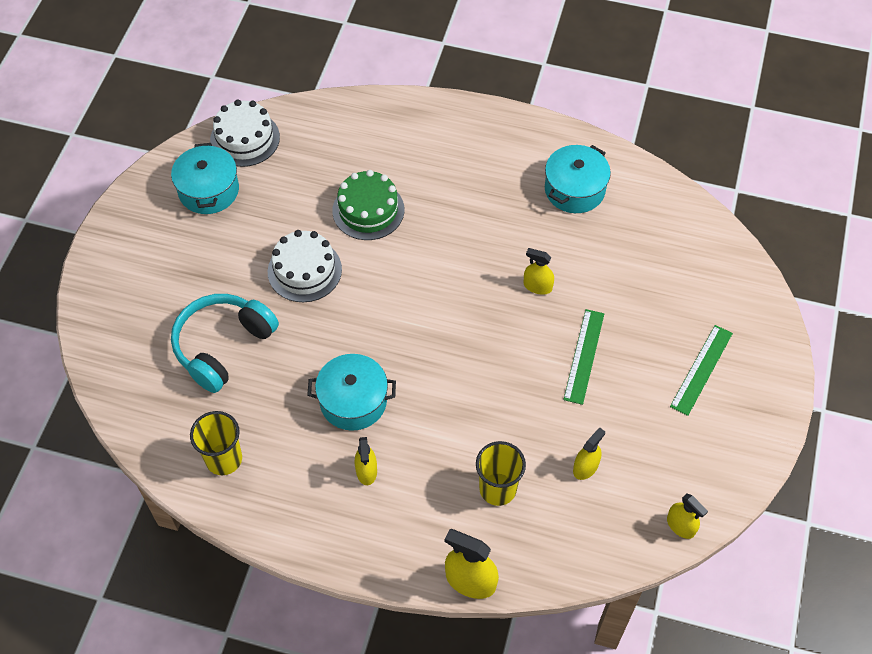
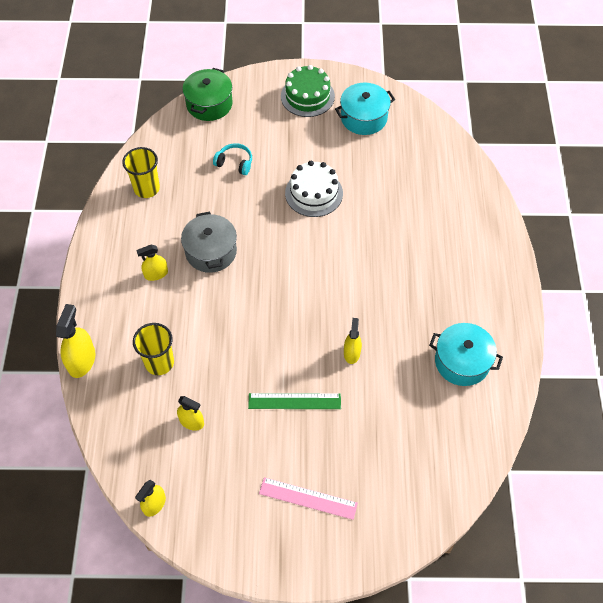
camera: 75 degrees right, 0 degrees up
turquoise headphones [171,294,279,393] -> turquoise headphones [213,143,252,175], size x0.51
white cake [210,99,280,167] -> none
turquoise pot [307,354,396,431] -> grey pot [181,212,237,273]
green cake [332,170,404,240] -> green cake moved to [281,65,335,117]
green ruler [670,325,733,416] -> pink ruler [259,477,358,520]
none -> green pot [182,68,233,121]

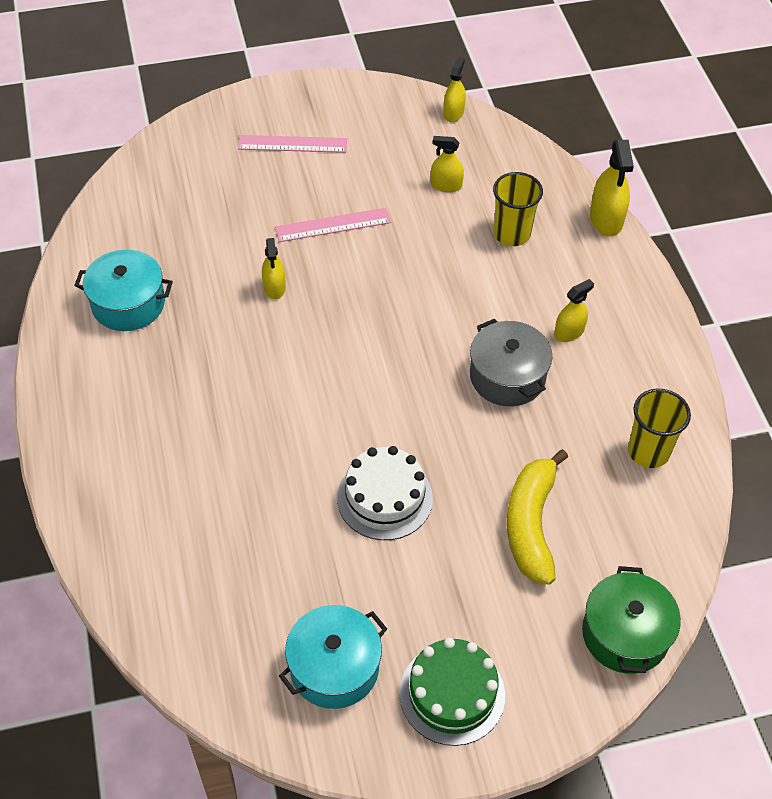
camera: 165 degrees right, 5 degrees down
turquoise headphones [213,143,252,175] -> yellow banana [507,449,568,585]
green ruler [248,393,341,409] -> pink ruler [275,208,391,242]

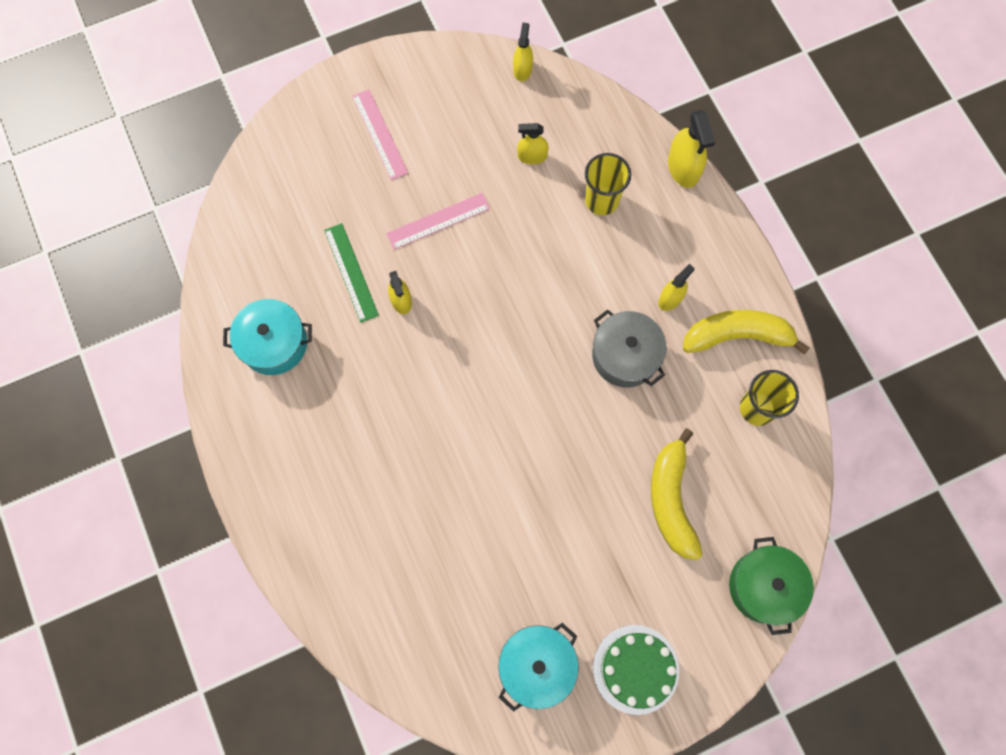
camera: 10 degrees left, 20 degrees up
pink ruler [238,135,347,153] -> pink ruler turned 75 degrees clockwise [352,89,409,180]
white cake [337,446,433,540] -> none
none -> green ruler [324,223,379,323]
none -> yellow banana [683,310,809,355]

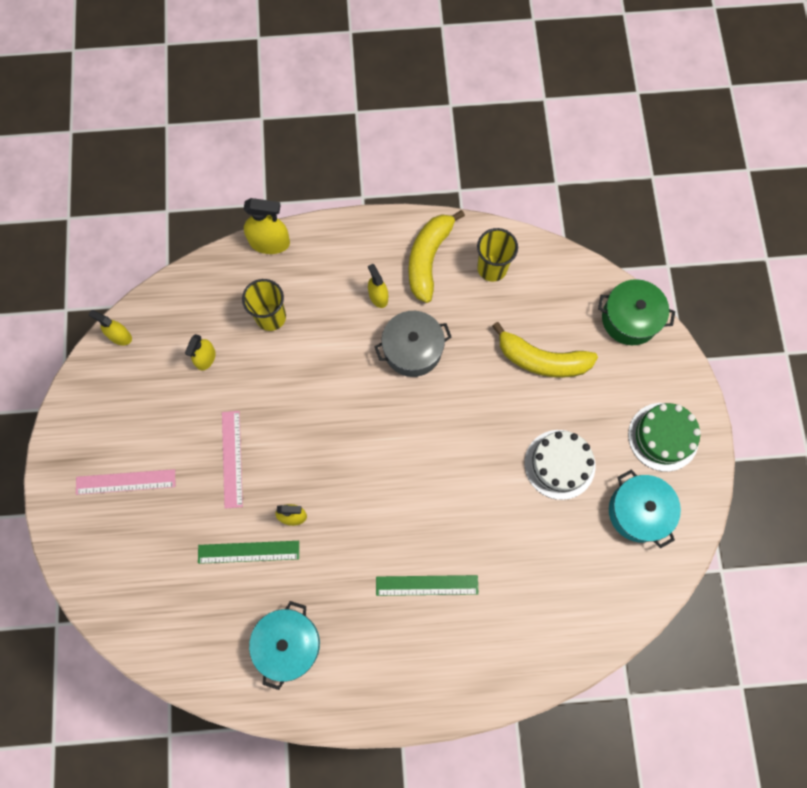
camera: 70 degrees left, 0 degrees up
none -> green ruler [376,575,479,596]
none -> white cake [525,430,595,500]

